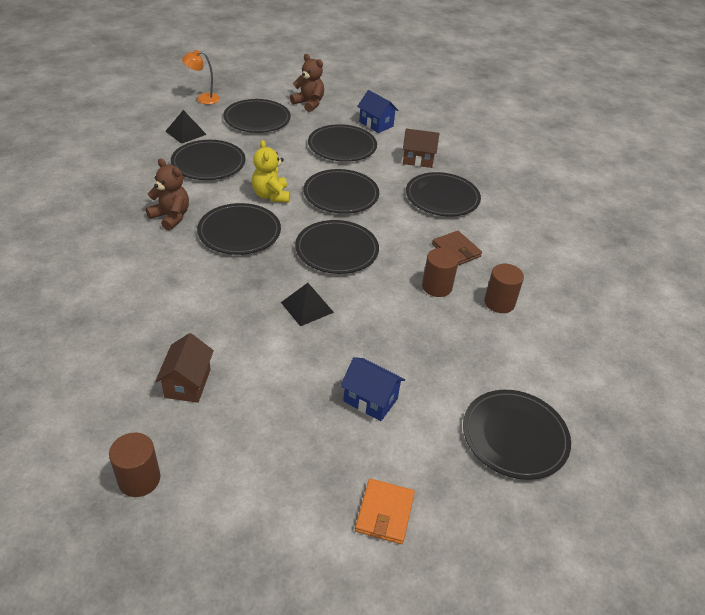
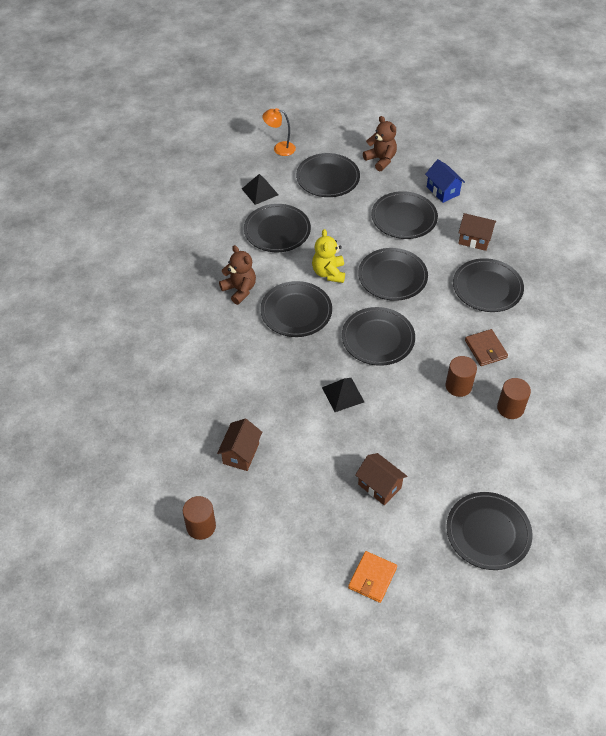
camera: 15 degrees right, 10 degrees up
blue house [340,357,405,421] -> brown house [355,453,407,505]

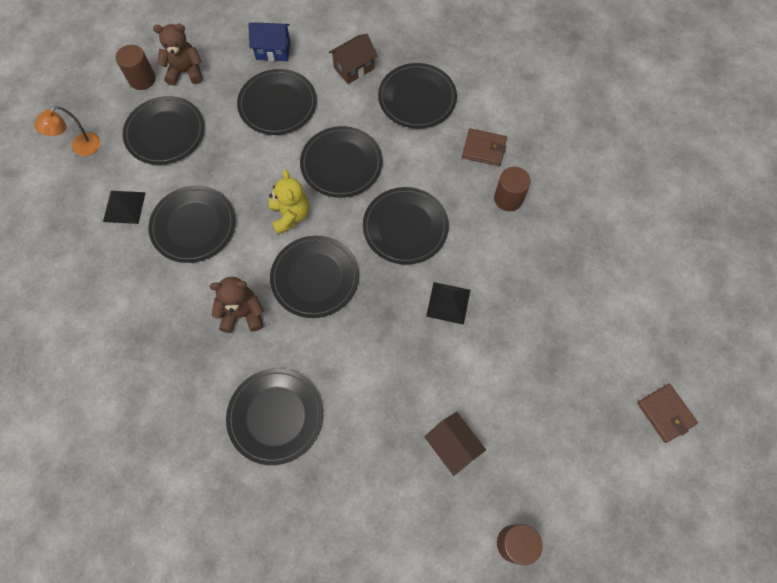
camera: 55 degrees left, 15 degrees up
yellow teddy bear [312,229,345,283] -> yellow teddy bear turned 135 degrees counterclockwise [269,169,309,235]
orange wallet [348,551,397,603] -> brown wallet [637,384,698,443]
brown house [355,453,407,505] -> none
black plate [446,492,533,570] -> black plate moved to [226,368,323,465]
brown cylinder [497,378,531,419] -> brown cylinder moved to [115,45,156,90]

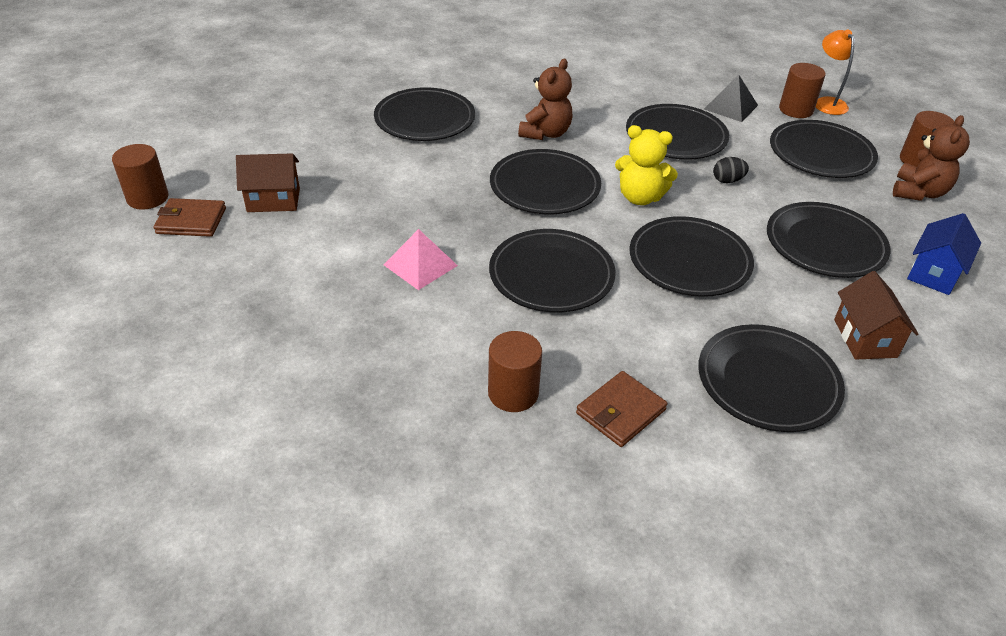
camera: 120 degrees right, 25 degrees down
black pyramid [426,282,470,325] -> pink pyramid [383,229,458,290]
brown wallet [637,384,698,443] -> brown wallet moved to [154,198,226,237]
none -> black egg [713,157,749,183]
none -> brown cylinder [779,63,826,118]

